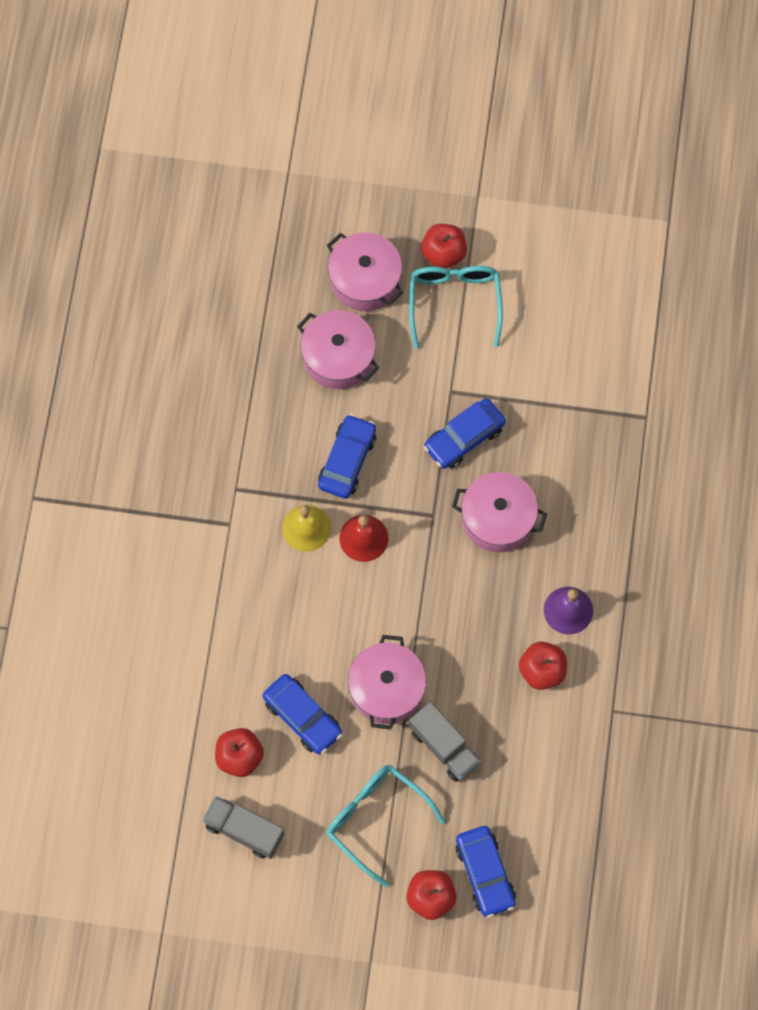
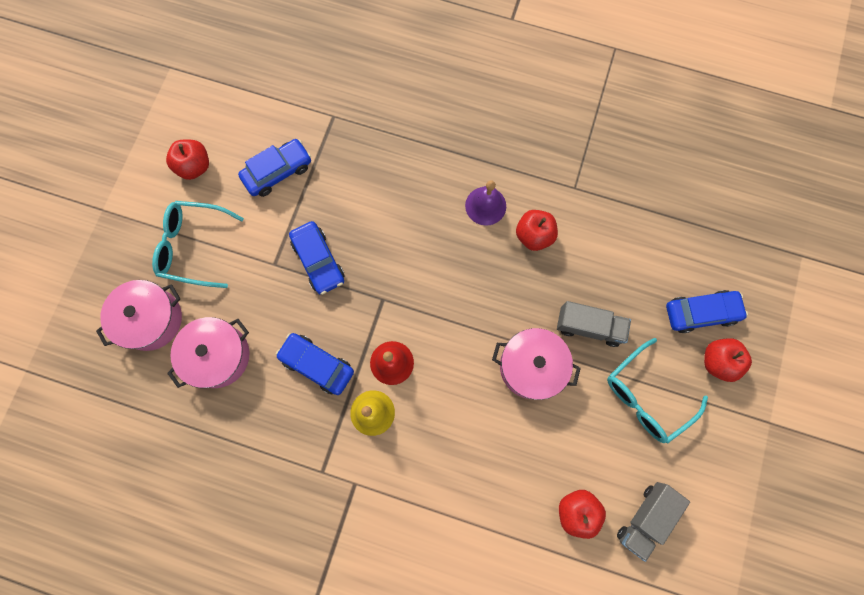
camera: 80 degrees left, 5 degrees up
blue car [263,674,342,754] -> blue car moved to [238,139,311,197]
grey truck [409,702,481,782] -> grey truck turned 45 degrees clockwise [557,301,631,347]
red apple [421,224,467,268] -> red apple moved to [166,140,209,180]
pink pot [452,472,547,552] -> none

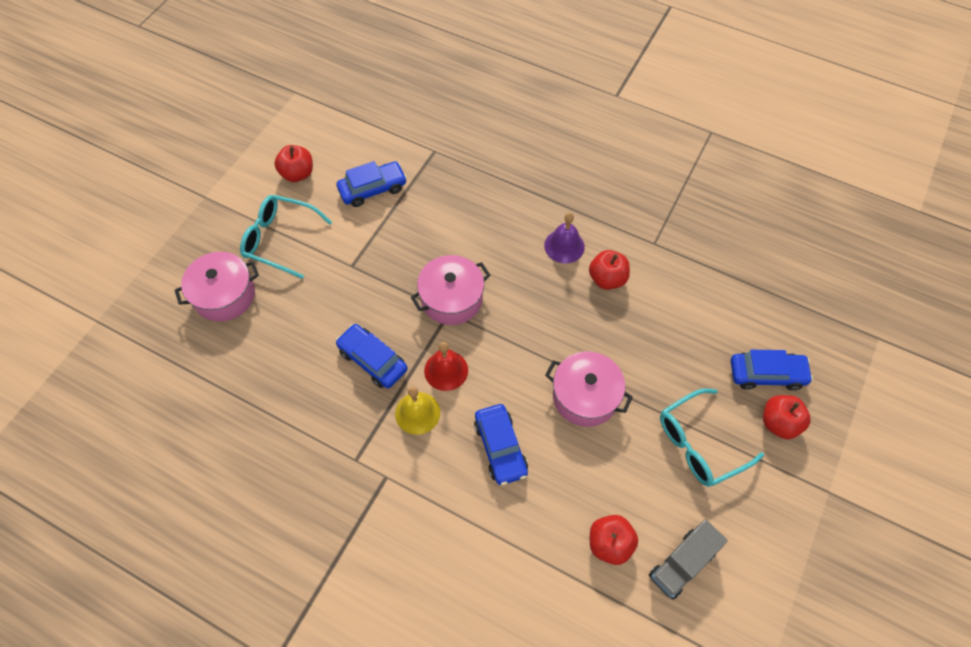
camera: 10 degrees right, 15 degrees down
pink pot [167,317,250,388] -> pink pot moved to [411,255,490,325]
blue car [289,221,345,295] -> blue car moved to [474,404,528,485]
grey truck [557,301,631,347] -> none

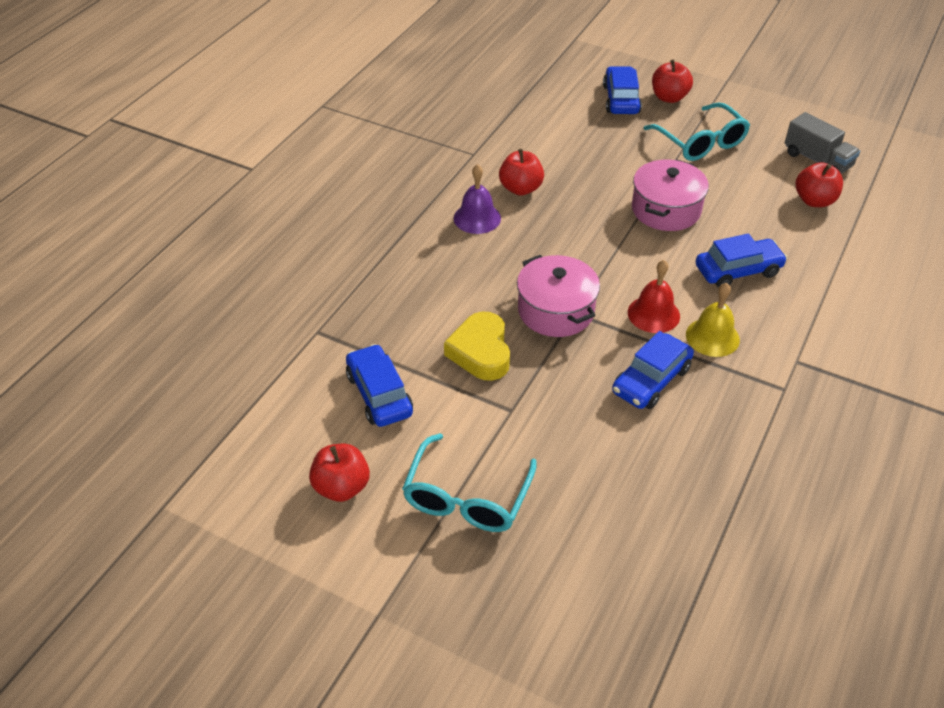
camera: 90 degrees left, 15 degrees down
pink pot [175,252,259,322] -> none
none -> yellow heart [444,312,510,381]

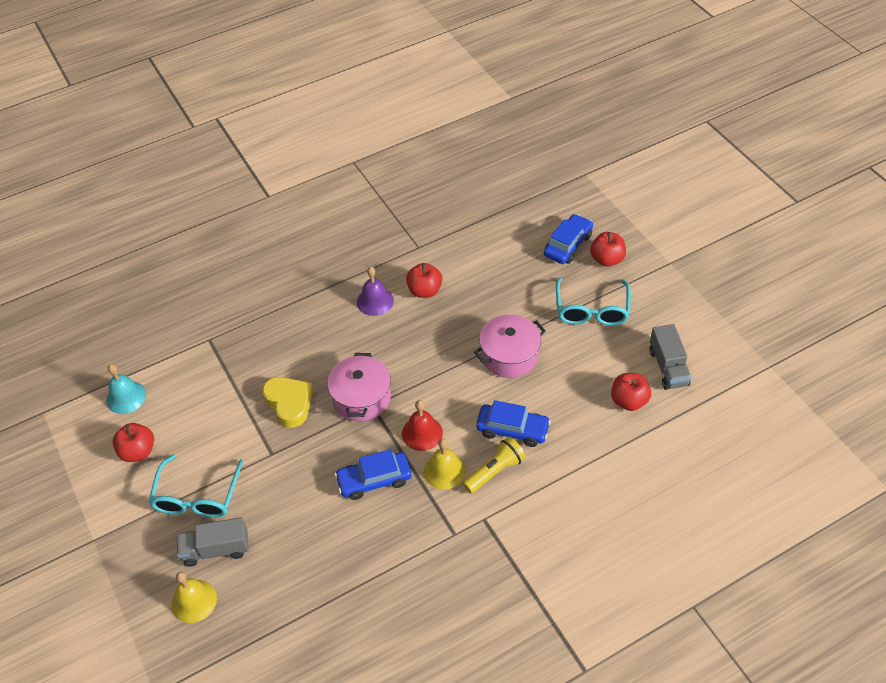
camera: 35 degrees right, 5 degrees up
blue car [346,344,413,427] -> none
turquoise glasses [402,433,537,532] -> turquoise glasses turned 45 degrees counterclockwise [149,454,243,518]
yellow heart [444,312,510,381] -> yellow heart turned 120 degrees clockwise [262,377,313,428]
none -> turquoise bell [106,364,146,414]
none -> yellow bell [171,572,217,623]
none -> grey truck [177,517,249,567]
none -> yellow flashlight [463,437,526,494]

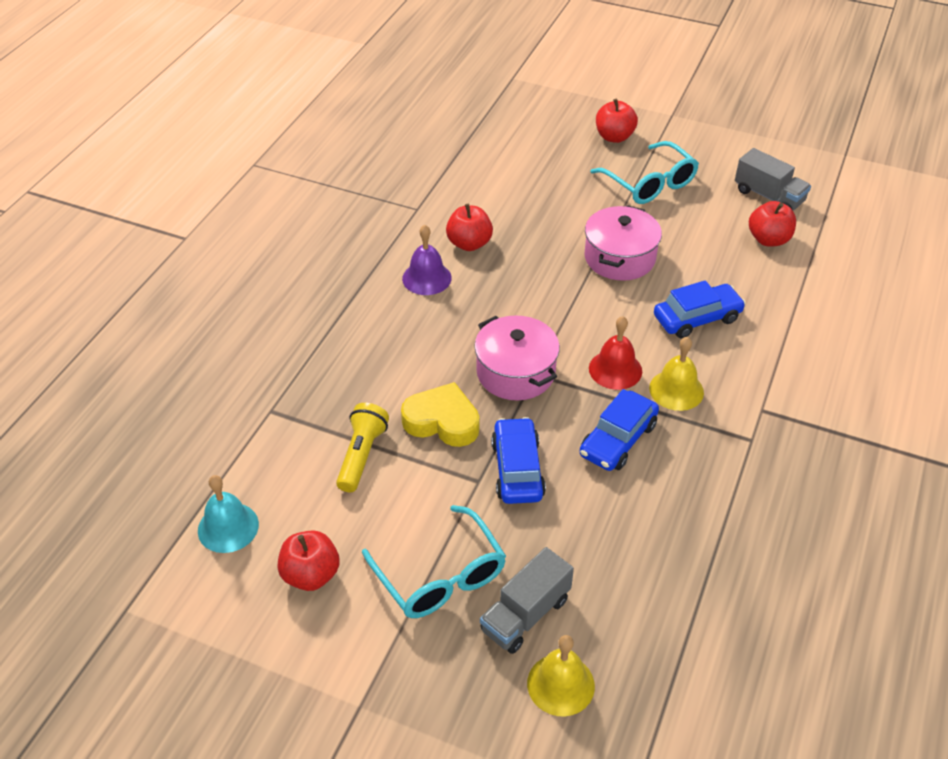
camera: 40 degrees left, 5 degrees down
yellow flashlight [463,437,526,494] -> yellow flashlight moved to [336,403,389,492]
blue car [544,214,593,264] -> blue car moved to [491,417,546,504]

